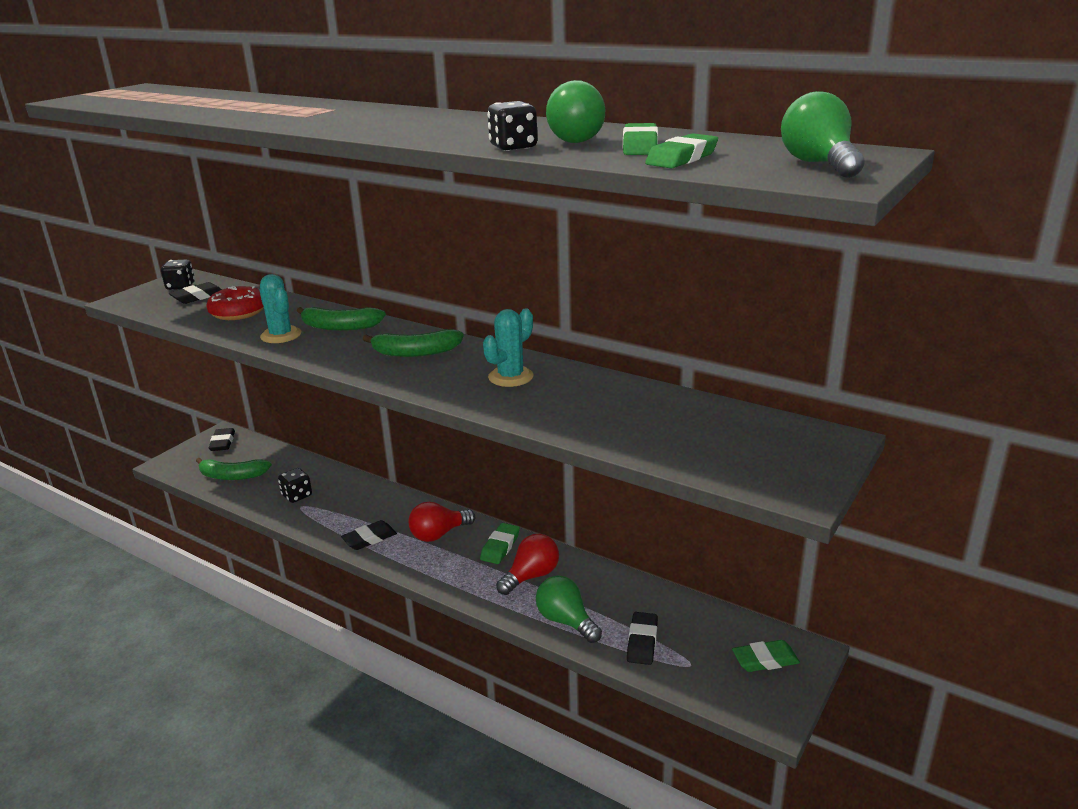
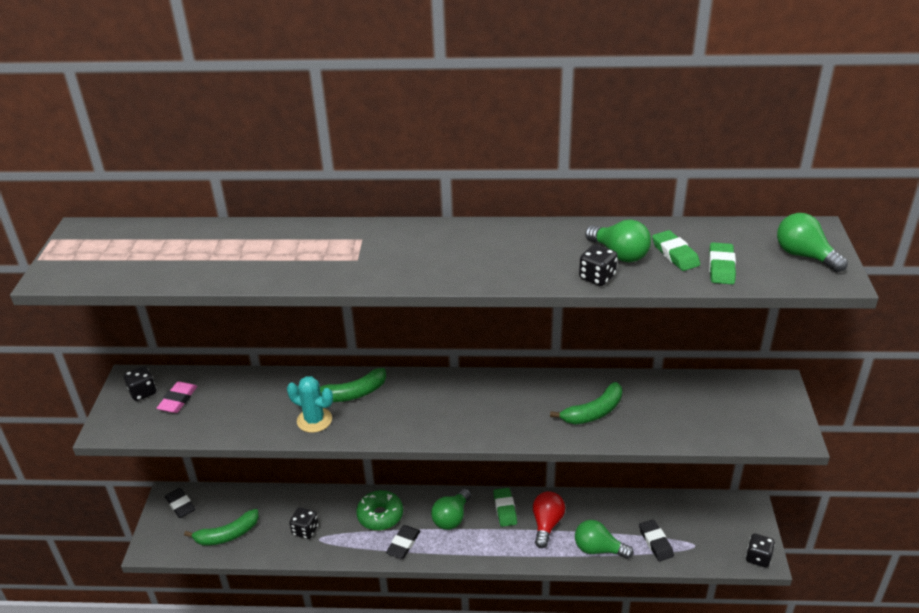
camera: 30 degrees left, 10 degrees up
black eraser [169,282,222,304] -> pink eraser [157,381,197,413]
red donut [206,286,264,320] -> none
green banana [363,329,464,357] -> green banana moved to [550,382,622,424]
red light bulb [409,502,475,542] -> green light bulb [431,489,471,530]
turquoise cactus [483,308,534,387] -> none
green eraser [732,640,800,672] -> none
none -> green donut [356,490,403,531]
none -> black dice [746,534,775,568]

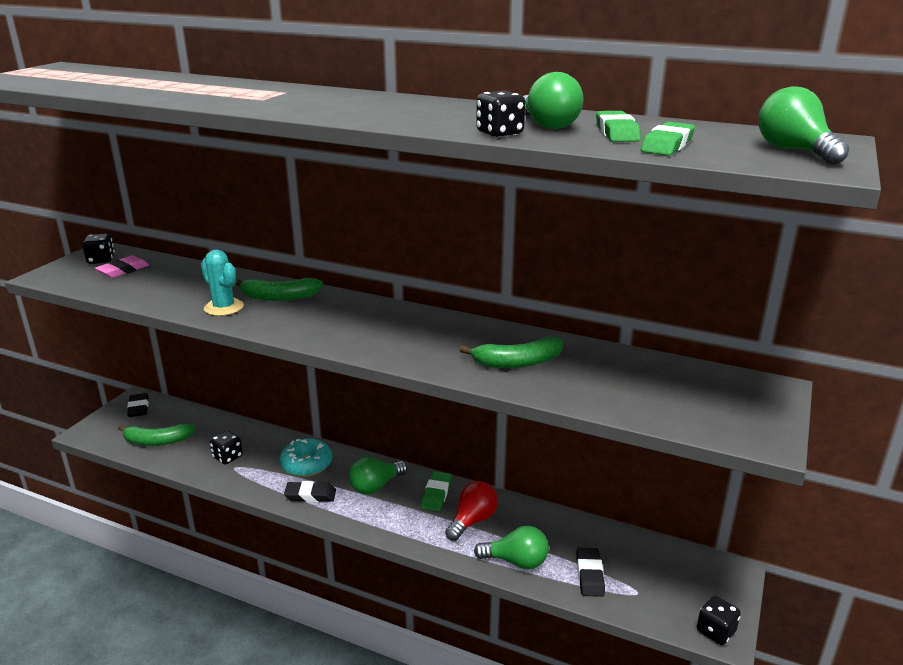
camera: 20 degrees right, 10 degrees down
green donut [356,490,403,531] -> turquoise donut [280,438,332,477]
black eraser [386,525,420,559] -> black eraser turned 45 degrees clockwise [284,481,336,502]
green light bulb [575,520,634,559] -> green light bulb turned 150 degrees clockwise [474,526,549,569]

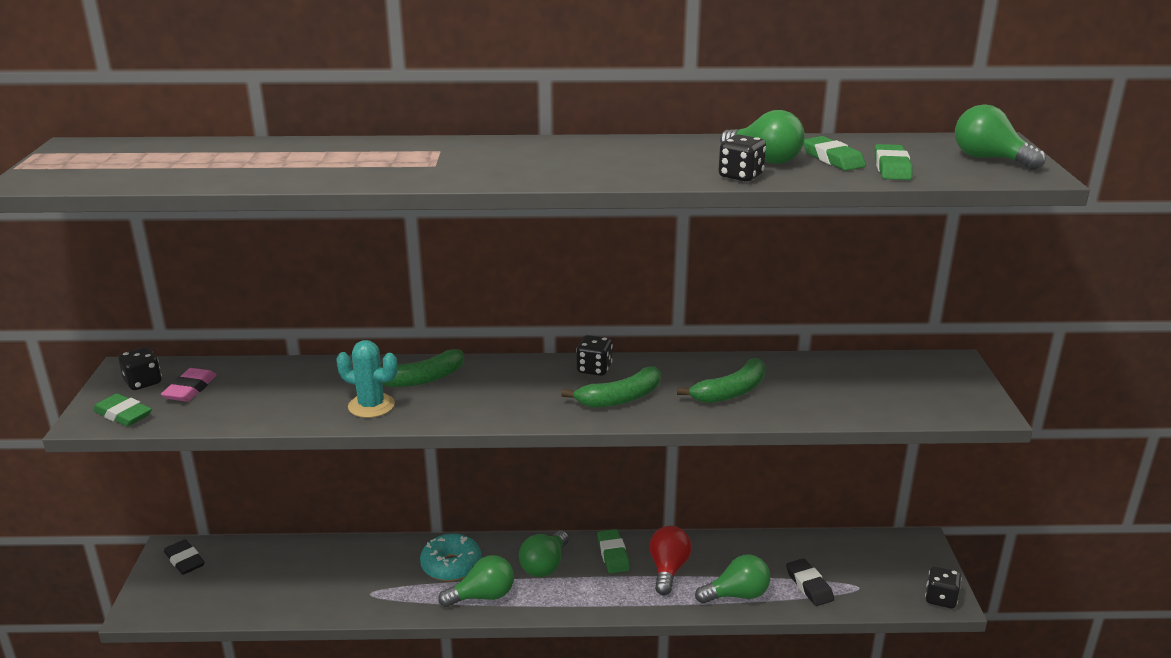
camera: 25 degrees left, 0 degrees up
green banana [118,424,196,446] -> green banana moved to [561,366,661,408]
black dice [210,430,243,465] -> black dice moved to [576,335,613,376]
black eraser [284,481,336,502] -> green light bulb [438,555,514,607]
none -> green eraser [93,393,152,426]

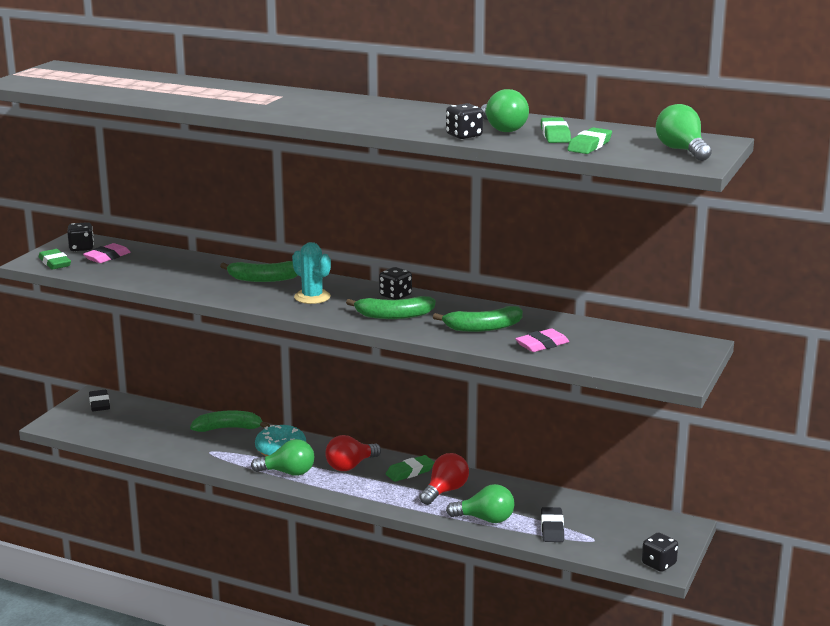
camera: 25 degrees right, 5 degrees down
turquoise cactus [336,340,398,418] -> turquoise cactus moved to [292,242,331,304]
green light bulb [519,530,569,577] -> red light bulb [325,435,381,471]
green eraser [597,529,630,574] -> green eraser turned 45 degrees clockwise [386,455,435,482]
none -> green banana [190,410,270,432]
none -> pink eraser [515,328,569,352]

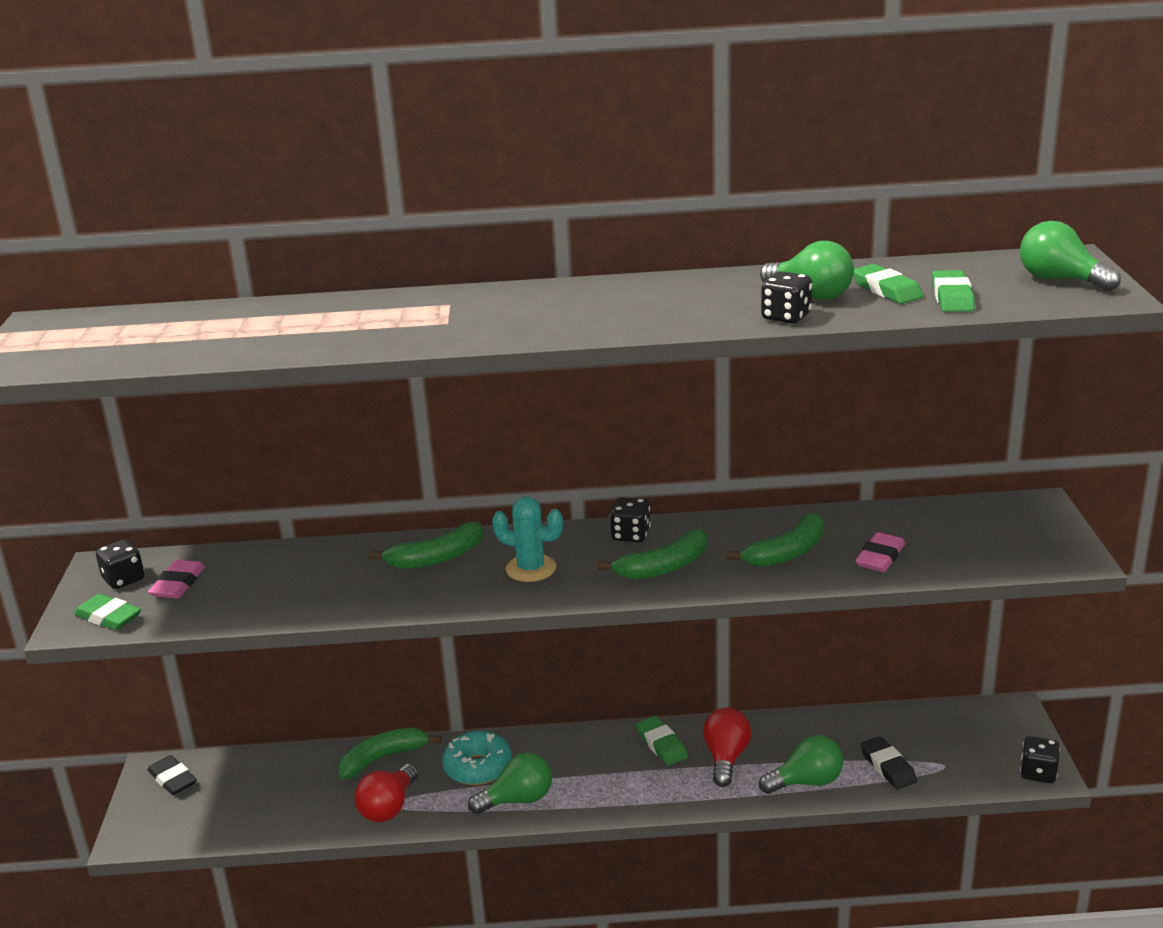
camera: 25 degrees left, 5 degrees up
red light bulb [325,435,381,471] -> red light bulb moved to [354,764,418,822]
green eraser [386,455,435,482] -> green eraser turned 60 degrees counterclockwise [636,716,688,766]

